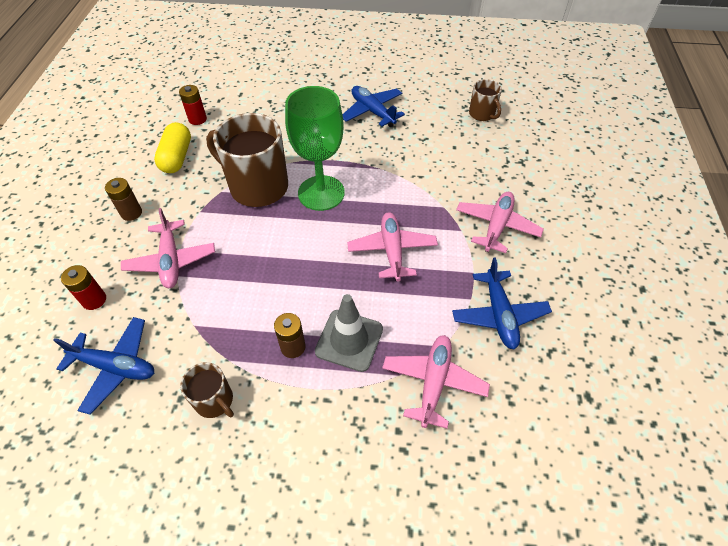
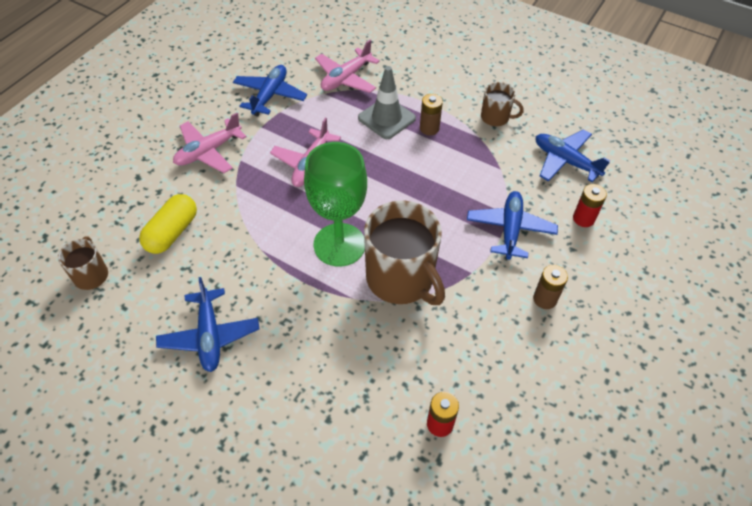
camera: 155 degrees left, 0 degrees up
pink plane [121,208,215,288] -> blue plane [467,191,558,260]
yellow capsule [154,122,191,173] -> yellow capsule moved to [139,194,197,254]
brown mug [180,362,234,418] -> brown mug turned 135 degrees clockwise [481,82,524,126]

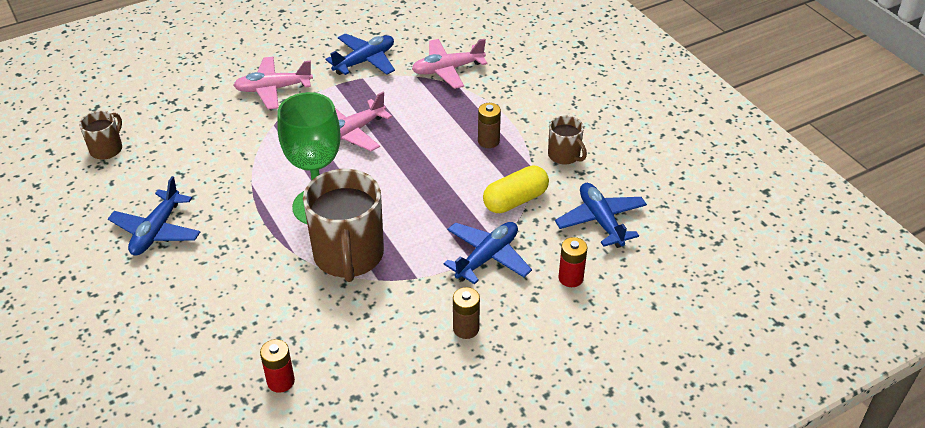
camera: 30 degrees right, 10 degrees down
yellow capsule [139,194,197,254] -> yellow capsule moved to [483,165,549,213]
grey traffic cone [358,66,416,139] -> none

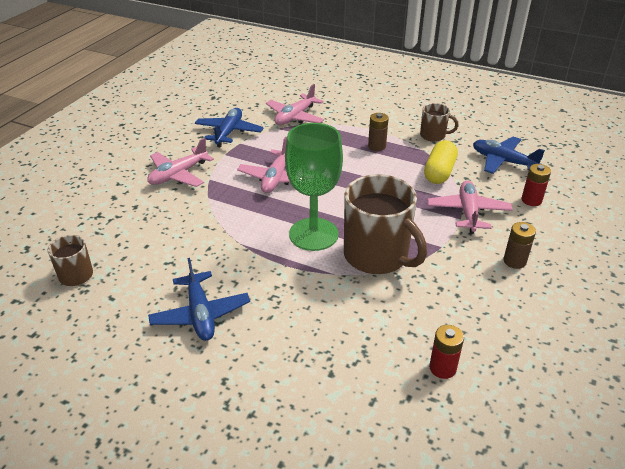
camera: 35 degrees left, 5 degrees down
blue plane [444,222,532,285] -> pink plane [427,180,513,234]

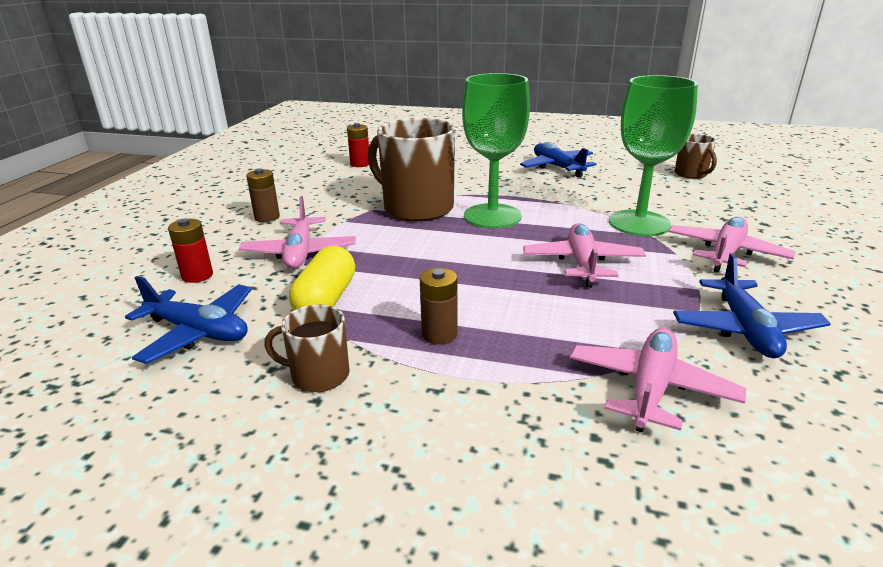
camera: 170 degrees right, 10 degrees down
none -> green goblet [609,75,698,236]

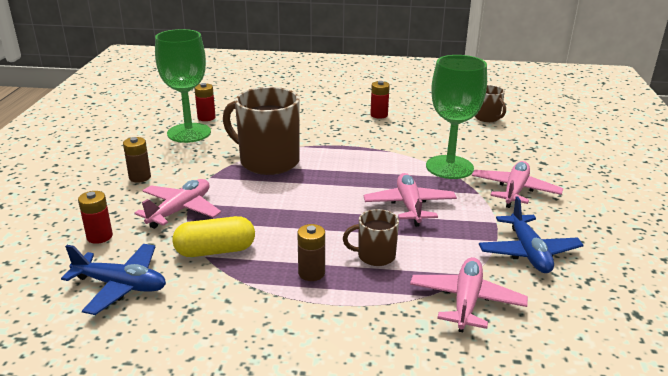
camera: 10 degrees left, 0 degrees up
pink plane [239,196,356,269] -> pink plane turned 135 degrees counterclockwise [134,179,221,229]
brown mug [264,305,350,392] -> brown mug moved to [343,209,399,266]
yellow capsule [289,246,355,310] -> yellow capsule turned 75 degrees clockwise [172,216,255,257]
green goblet [462,73,530,229] -> green goblet moved to [155,29,211,143]
blue plane [520,142,597,178] -> red battery [370,81,390,119]

